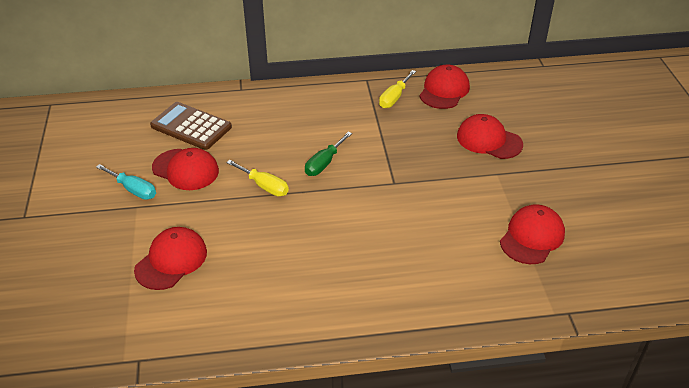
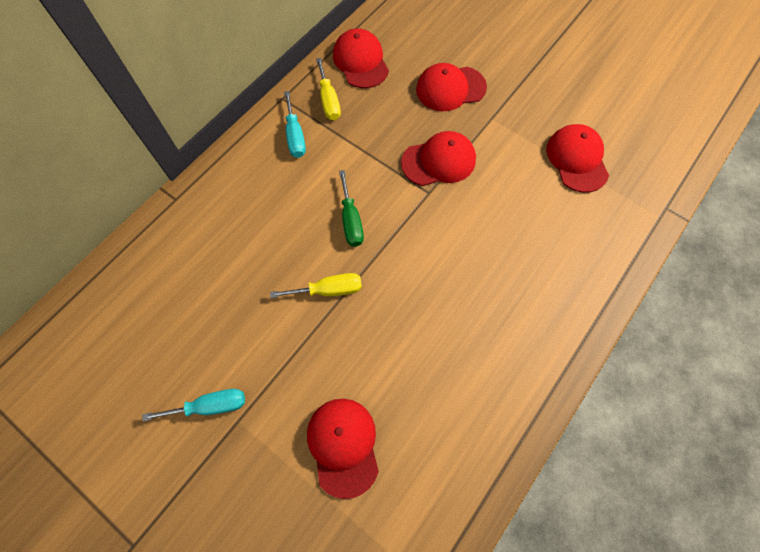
camera: 45 degrees left, 25 degrees up
brown calculator [150,102,232,150] -> none
red cap [152,148,219,190] -> red cap moved to [401,131,476,186]
none -> turquoise screwdriver [284,91,306,158]

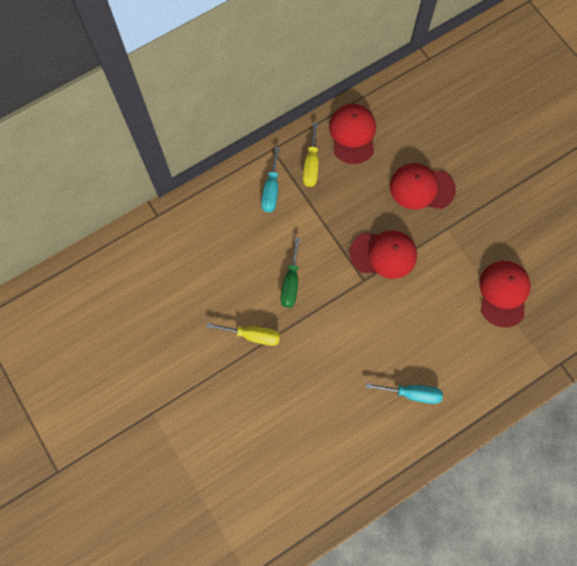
camera: 20 degrees right, 5 degrees up
turquoise screwdriver [142,389,245,421] -> turquoise screwdriver moved to [365,383,443,404]
red cap [307,399,379,499] -> none

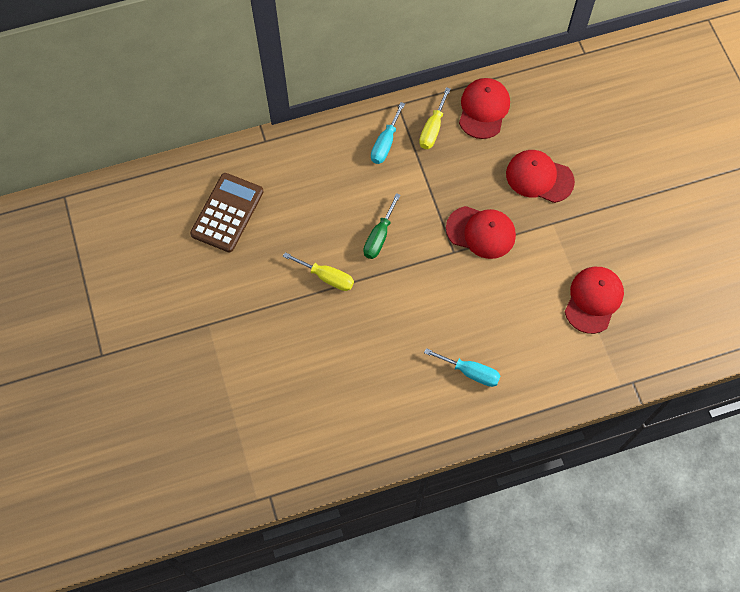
camera: 15 degrees right, 5 degrees down
none -> brown calculator [190,173,263,253]

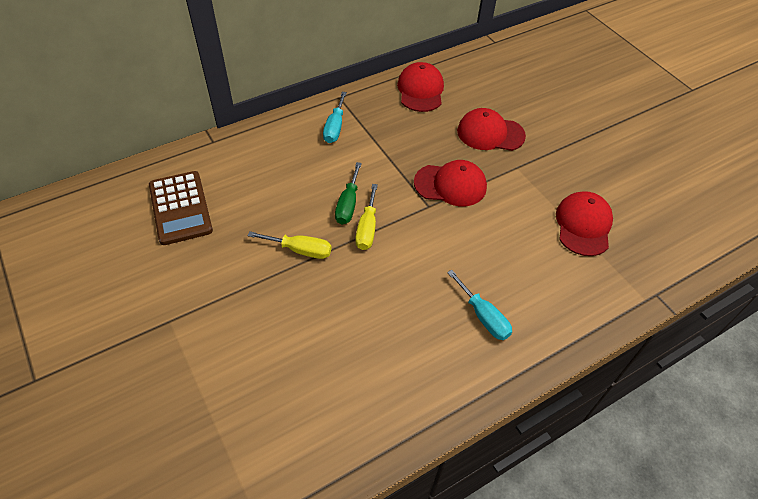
camera: 15 degrees left, 15 degrees down
brown calculator [190,173,263,253] -> brown calculator turned 150 degrees clockwise [149,171,213,245]
yellow screwdriver [419,87,451,149] -> yellow screwdriver moved to [355,184,378,250]
turquoise screwdriver [424,348,500,387] -> turquoise screwdriver turned 45 degrees clockwise [447,270,512,340]

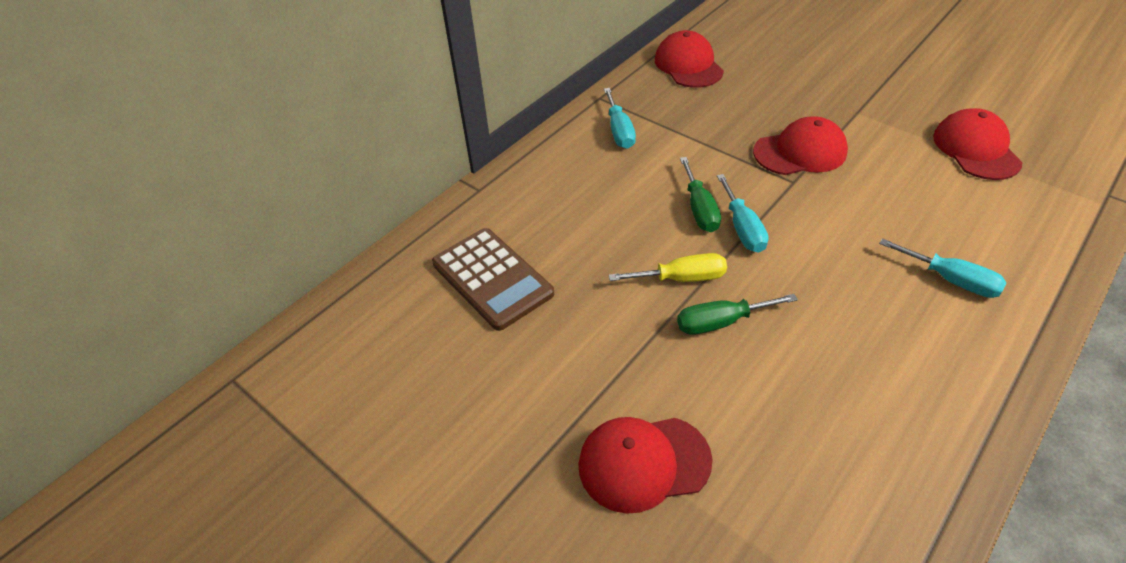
camera: 15 degrees left, 5 degrees down
yellow screwdriver [355,184,378,250] -> turquoise screwdriver [717,174,769,253]
red cap [457,108,526,151] -> red cap moved to [578,417,713,514]
none -> green screwdriver [677,294,798,335]

